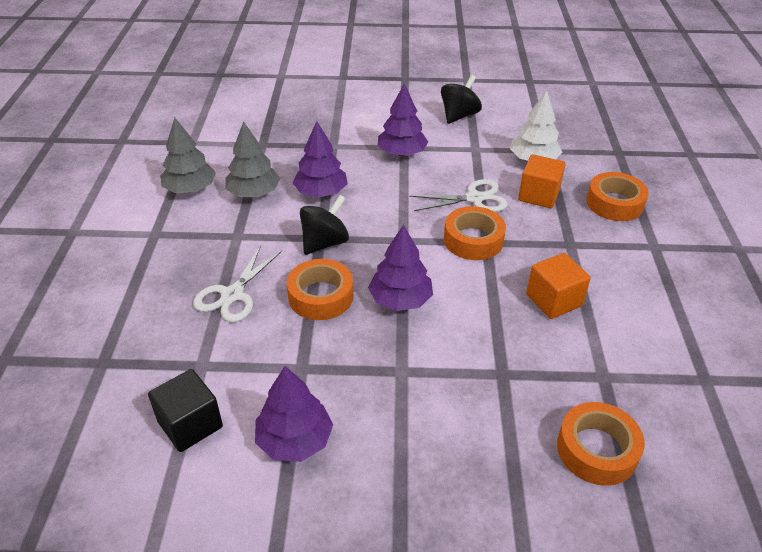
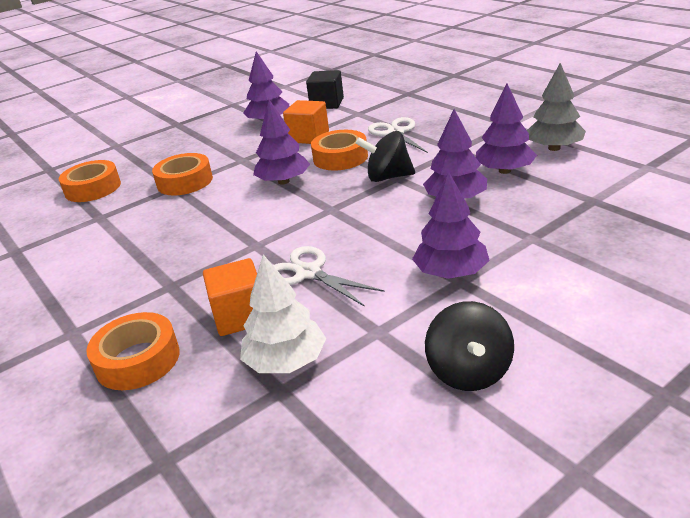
camera: 145 degrees right, 10 degrees down
grey tree [225,121,280,197] -> purple tree [476,84,537,174]
black spinning top [300,195,349,255] -> black spinning top turned 90 degrees clockwise [355,131,415,182]
white scissors [409,179,508,212] -> white scissors turned 90 degrees clockwise [273,246,385,307]
orange tape [444,206,506,260] -> orange tape moved to [152,153,213,195]
orange cube [526,253,591,319] -> orange cube moved to [283,100,329,144]

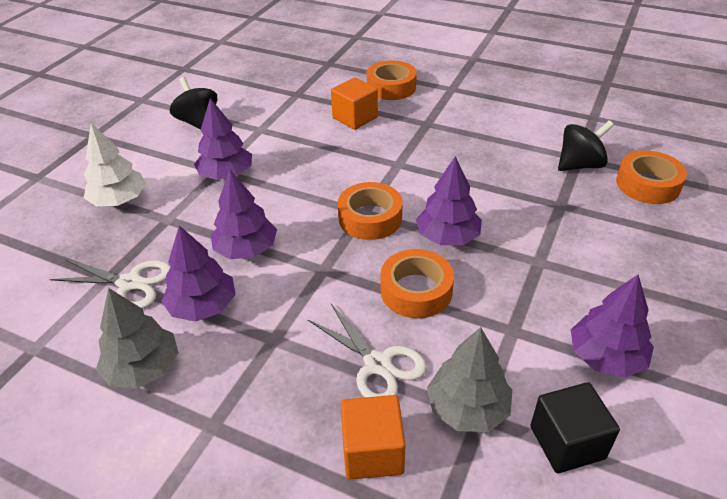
camera: 150 degrees right, 10 degrees up
orange tape [152,153,213,195] -> orange tape moved to [338,182,403,240]
white tree [240,254,326,373] -> white tree moved to [84,123,146,206]
white scissors [273,246,385,307] -> white scissors moved to [50,259,171,309]
orange cube [283,100,329,144] -> orange cube moved to [340,395,406,480]
black spinning top [355,131,415,182] -> black spinning top moved to [558,120,614,171]
none -> grey tree [427,327,512,432]

